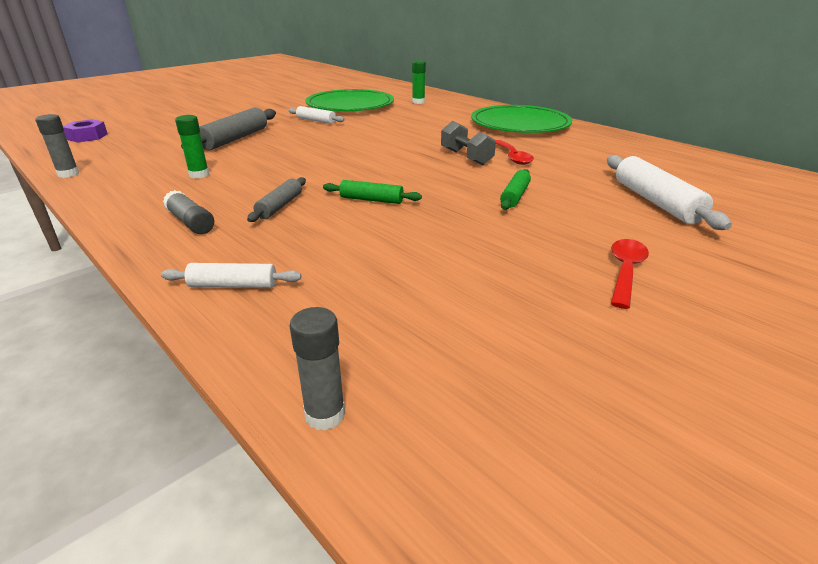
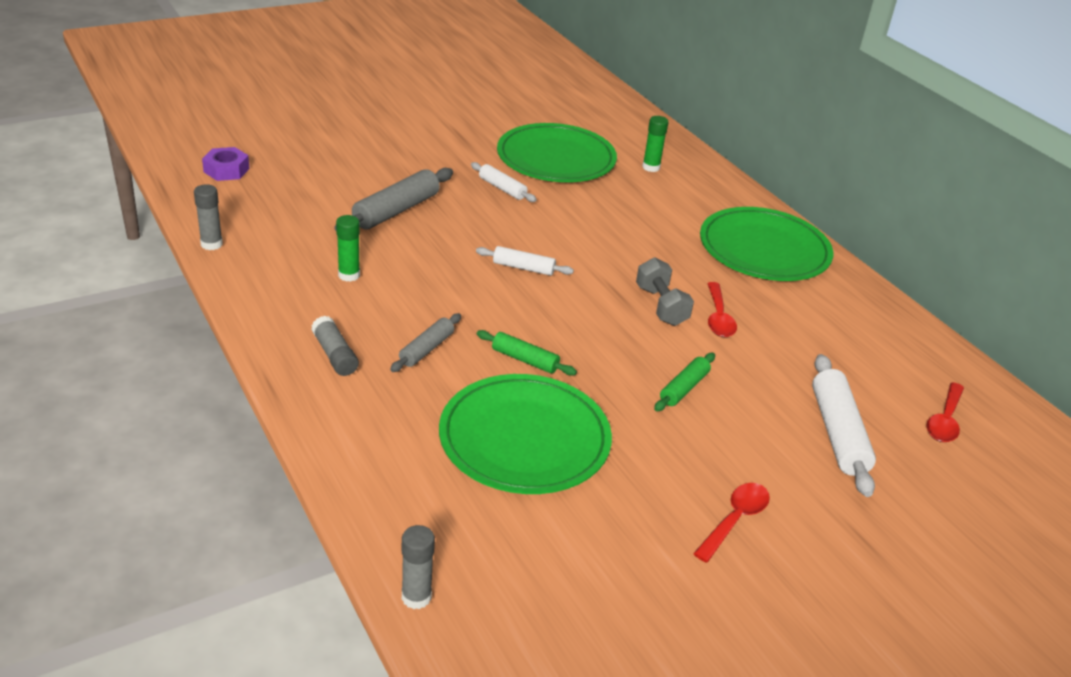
camera: 10 degrees right, 5 degrees up
white rolling pin [161,263,301,288] -> white rolling pin moved to [476,246,574,276]
none -> green plate [439,374,612,494]
none -> red spoon [926,382,964,442]

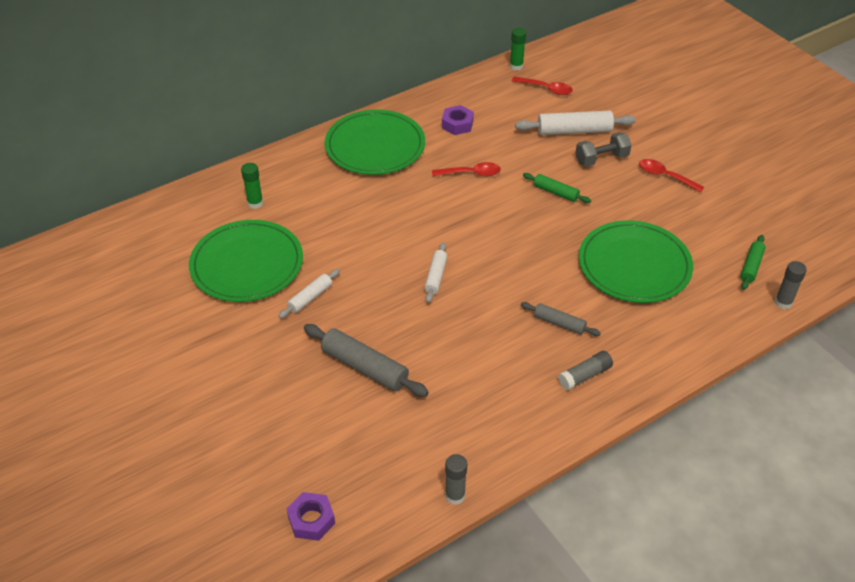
camera: 90 degrees left, 10 degrees up
green glue stick [336,215,360,282] -> green glue stick moved to [510,28,526,71]
green rolling pin [477,330,577,376] -> green rolling pin moved to [741,235,766,290]
grey dumbbell [636,257,694,326] -> grey dumbbell moved to [575,132,631,166]
none -> purple nut [442,105,474,135]

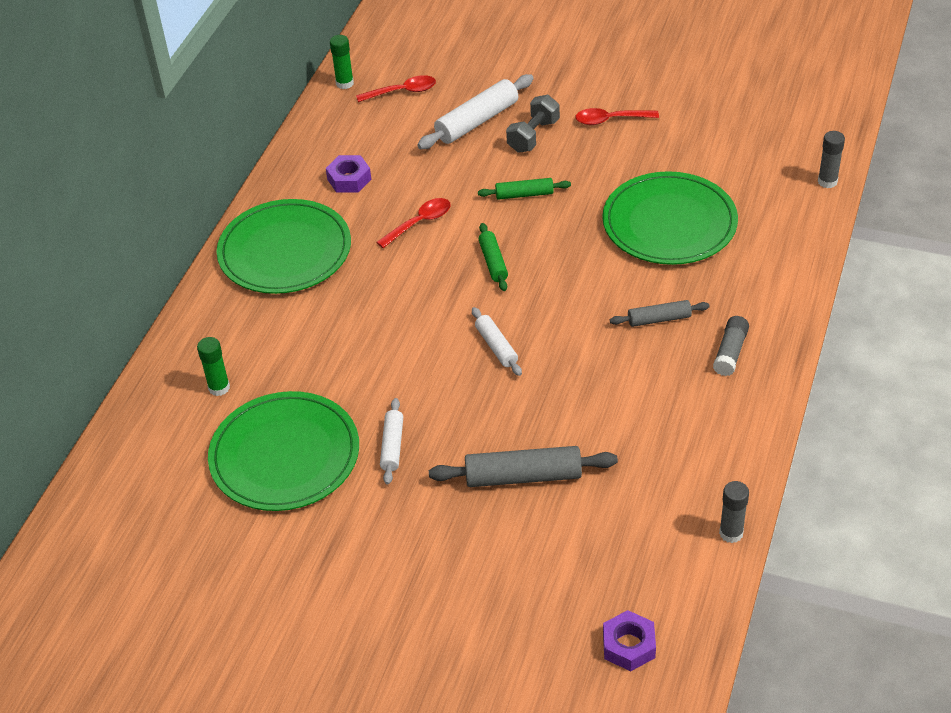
camera: 35 degrees left, 0 degrees up
green rolling pin [741,235,766,290] -> green rolling pin moved to [479,223,508,291]

